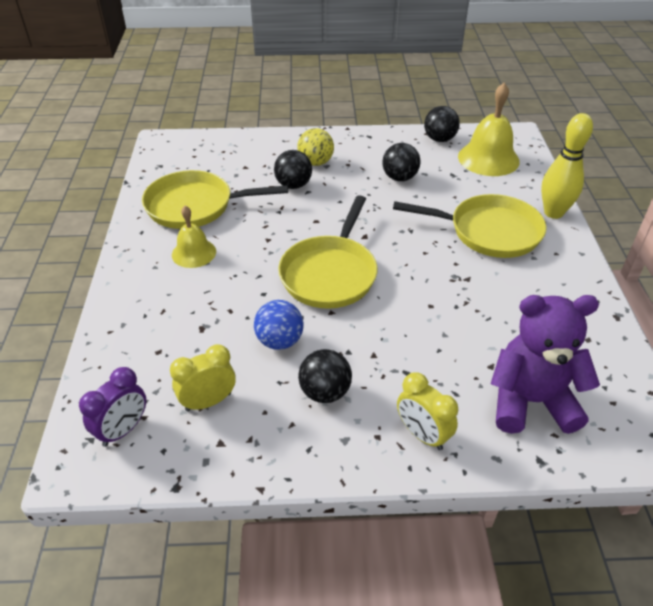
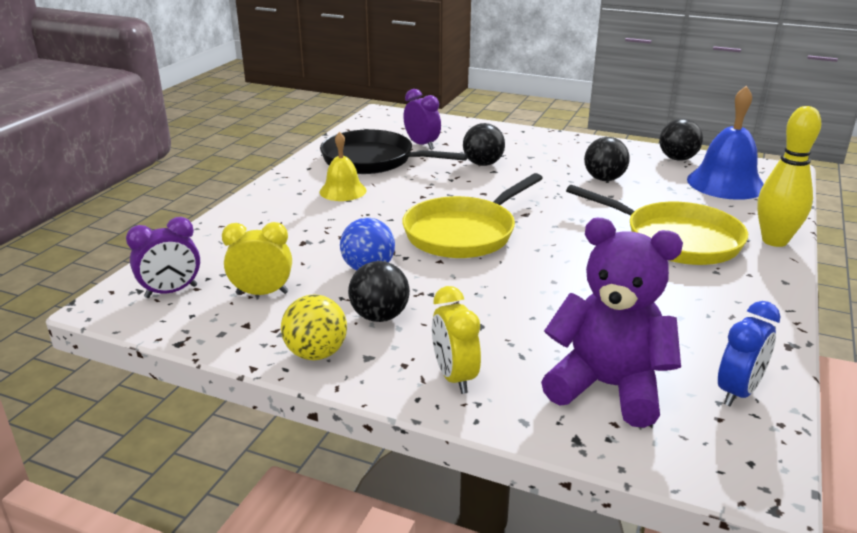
camera: 25 degrees right, 15 degrees down
yellow pan [142,170,288,229] -> black pan [320,129,468,174]
yellow ball [297,128,334,166] -> yellow ball moved to [281,295,347,360]
yellow bell [458,82,520,176] -> blue bell [687,86,764,200]
none -> purple clock [403,89,441,150]
none -> blue clock [718,301,781,406]

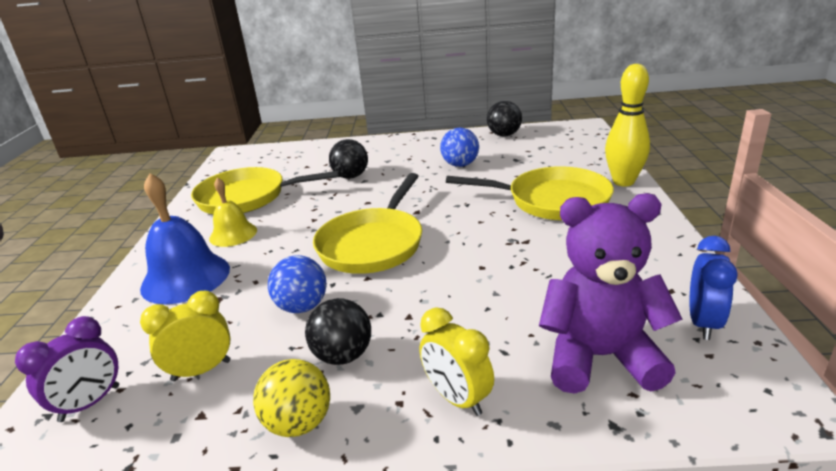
camera: 20 degrees left, 0 degrees up
black pan [320,129,468,174] -> yellow pan [191,167,340,214]
purple clock [403,89,441,150] -> none
black ball [584,137,630,181] -> blue ball [440,128,479,167]
blue bell [687,86,764,200] -> blue bell moved to [140,173,230,304]

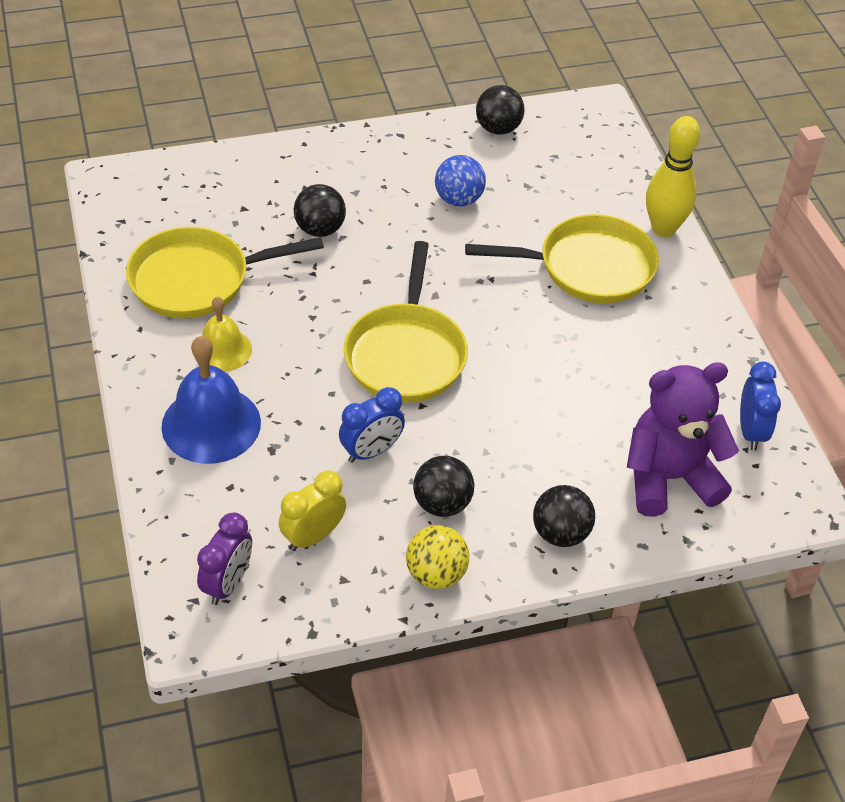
camera: 20 degrees left, 20 degrees up
blue ball [268,255,327,313] -> blue clock [339,387,405,463]
yellow clock [419,307,494,416] -> black ball [533,485,595,547]

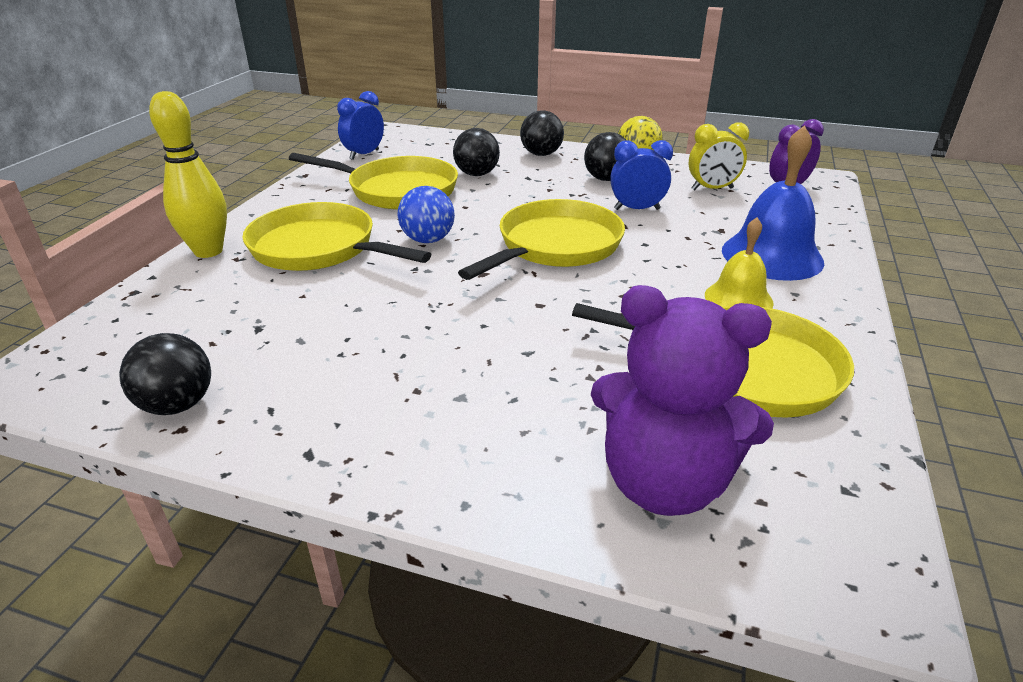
camera: 145 degrees left, 15 degrees down
black ball [293,184,346,237] -> black ball moved to [453,128,500,176]
blue ball [435,155,486,206] -> blue ball moved to [397,186,455,243]
purple teddy bear [627,362,739,517] -> purple teddy bear moved to [591,285,774,516]
none -> yellow pan [289,153,458,209]

